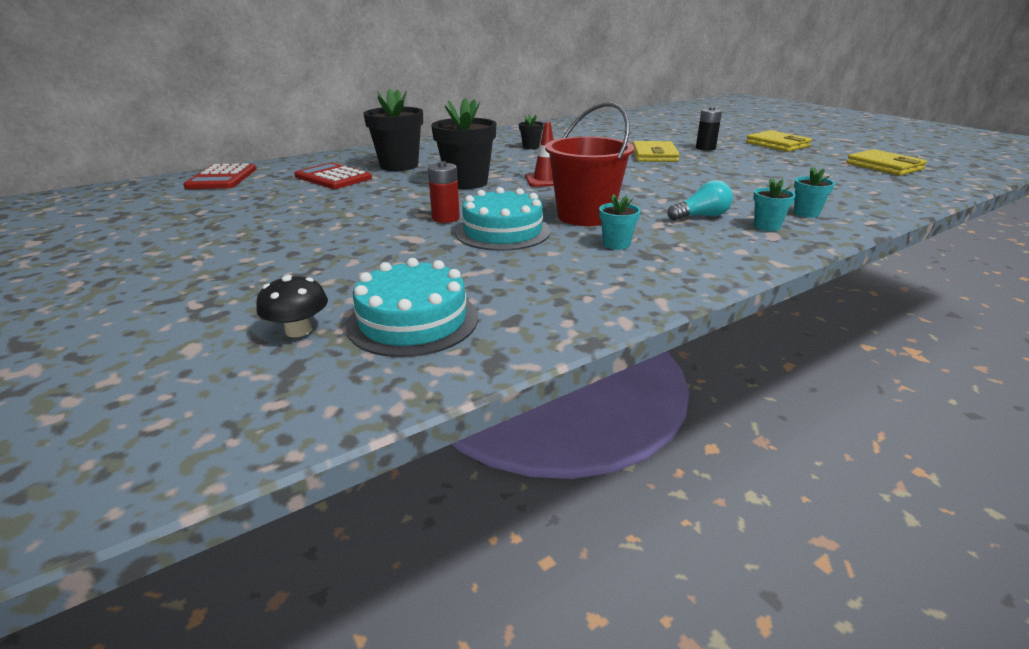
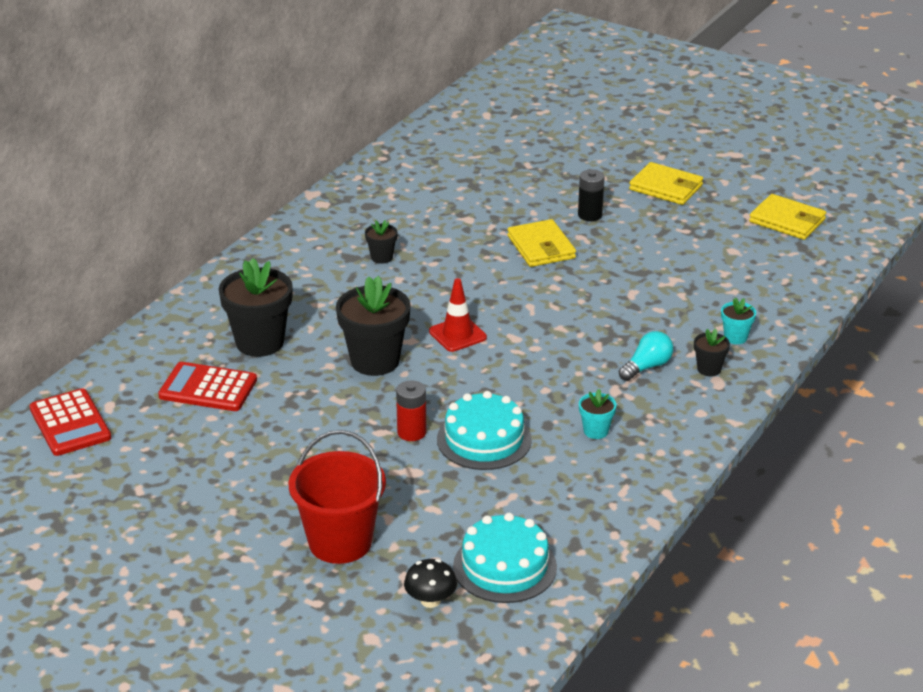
camera: 25 degrees left, 5 degrees up
red bucket [545,102,634,226] -> red bucket moved to [288,430,386,564]
turquoise flower pot [753,178,796,231] -> black flower pot [694,329,730,376]

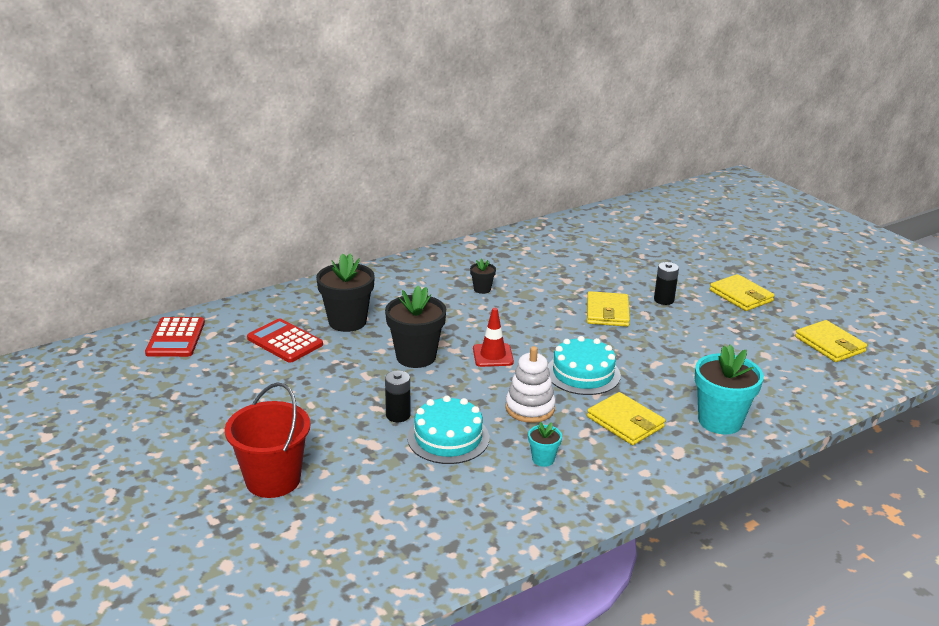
camera: 25 degrees right, 5 degrees down
red battery [396,380,426,441] -> black battery [385,370,411,422]
black mushroom [404,559,457,608] -> none
turquoise cake [453,513,557,603] -> turquoise cake moved to [547,336,621,395]
turquoise light bulb [619,331,673,381] -> yellow wallet [587,392,665,445]
black flower pot [694,329,730,376] -> none
turquoise flower pot [721,297,756,344] -> turquoise flower pot [694,345,764,434], size x2.06
none -> white stacking toy [505,346,556,423]

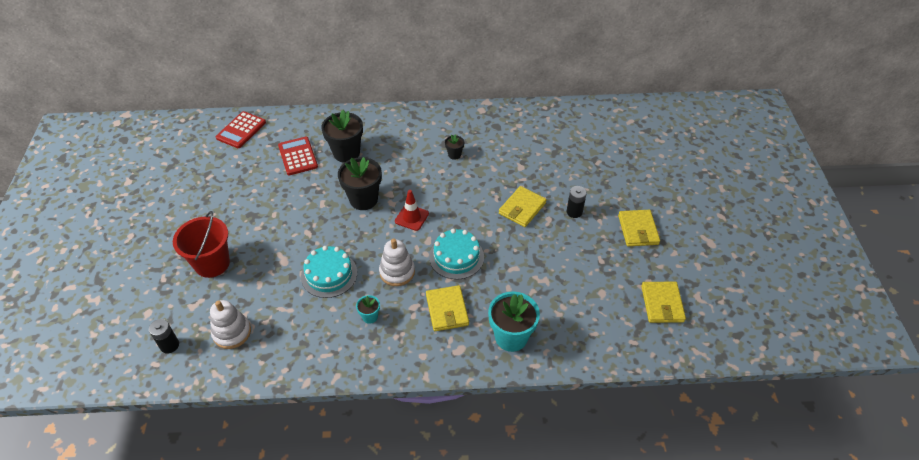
camera: 30 degrees right, 20 degrees up
black battery [385,370,411,422] -> black battery moved to [149,319,179,353]
none -> white stacking toy [210,300,251,349]

